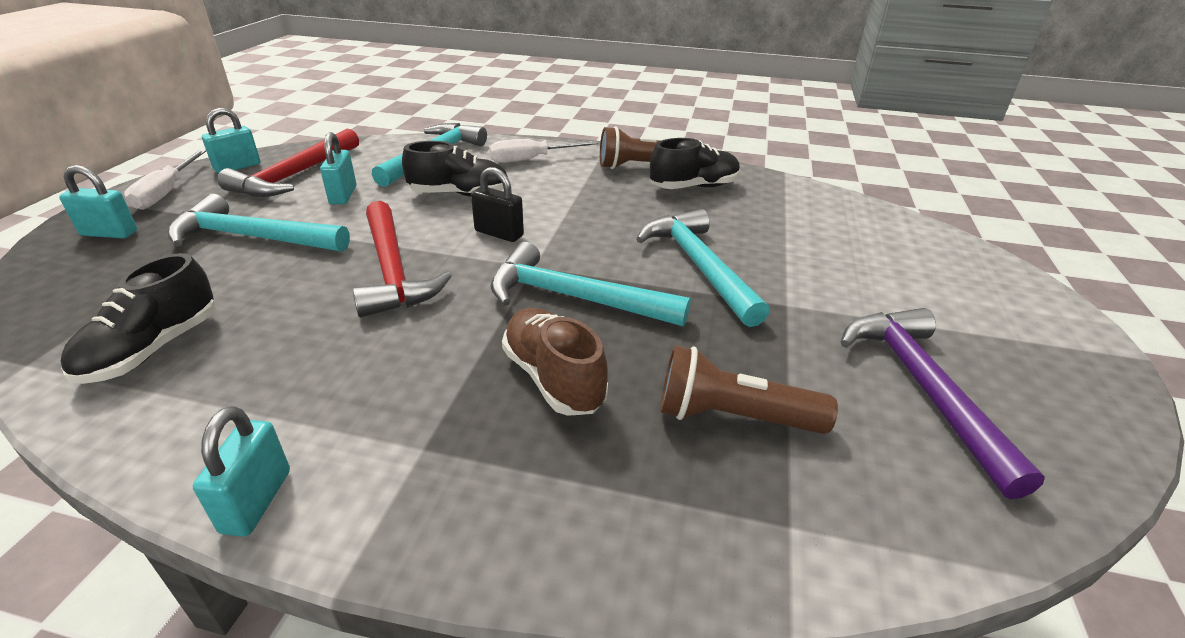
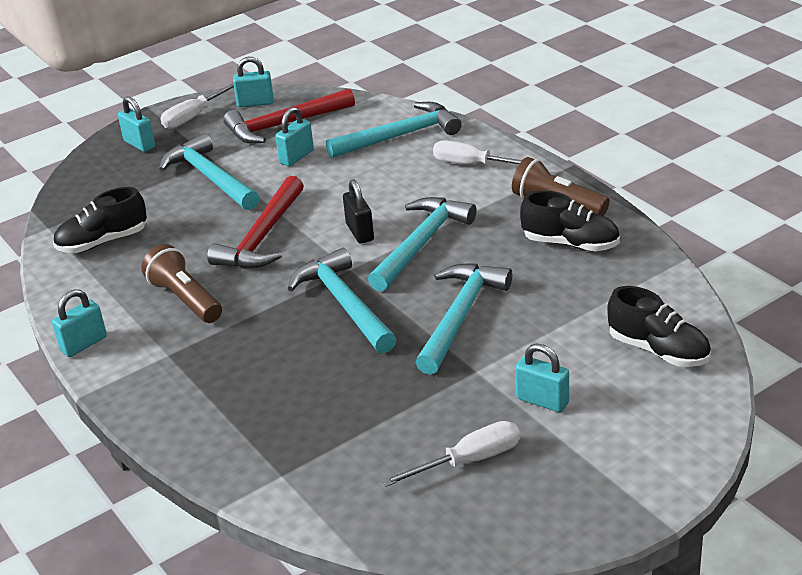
camera: 45 degrees right, 0 degrees up
black shoe [402,141,508,197] -> black shoe moved to [607,286,711,367]
brown shoe [502,308,608,416] -> none
brown flashlight [660,345,838,434] -> brown flashlight moved to [141,244,222,323]
purple hammer [841,308,1045,499] -> white screwdriver [382,421,520,487]
none -> turquoise hammer [368,197,477,292]
none -> turquoise padlock [515,344,569,412]

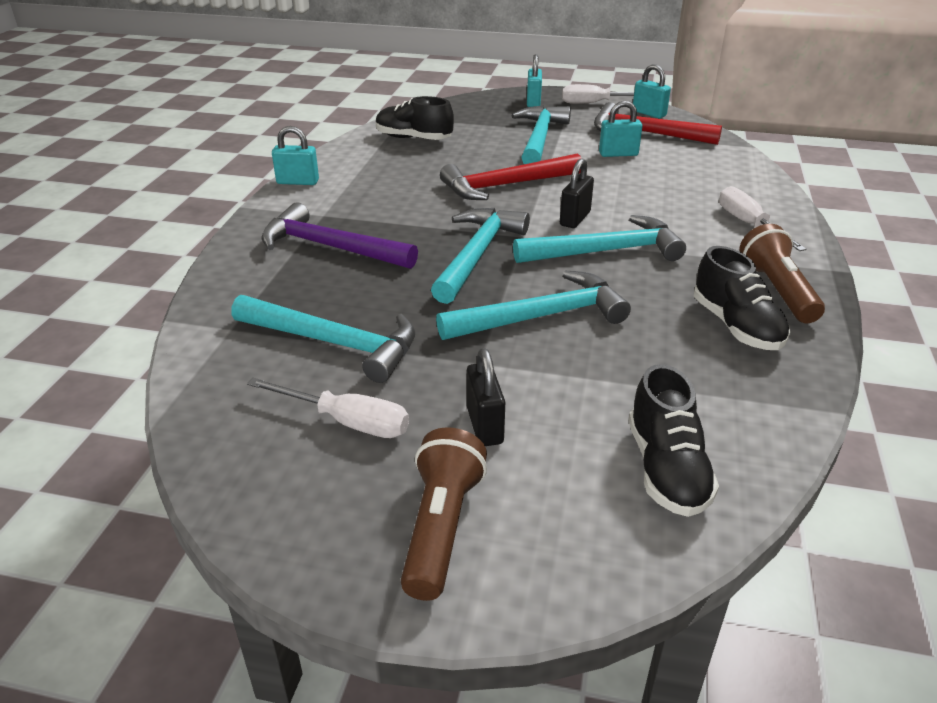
camera: 45 degrees right, 0 degrees up
brown flashlight [141,244,222,323] -> brown flashlight moved to [401,427,487,601]
turquoise hammer [326,102,462,158] -> turquoise hammer moved to [231,295,415,383]
turquoise padlock [515,344,569,412] -> black padlock [467,348,505,446]
none -> purple hammer [261,202,418,269]

